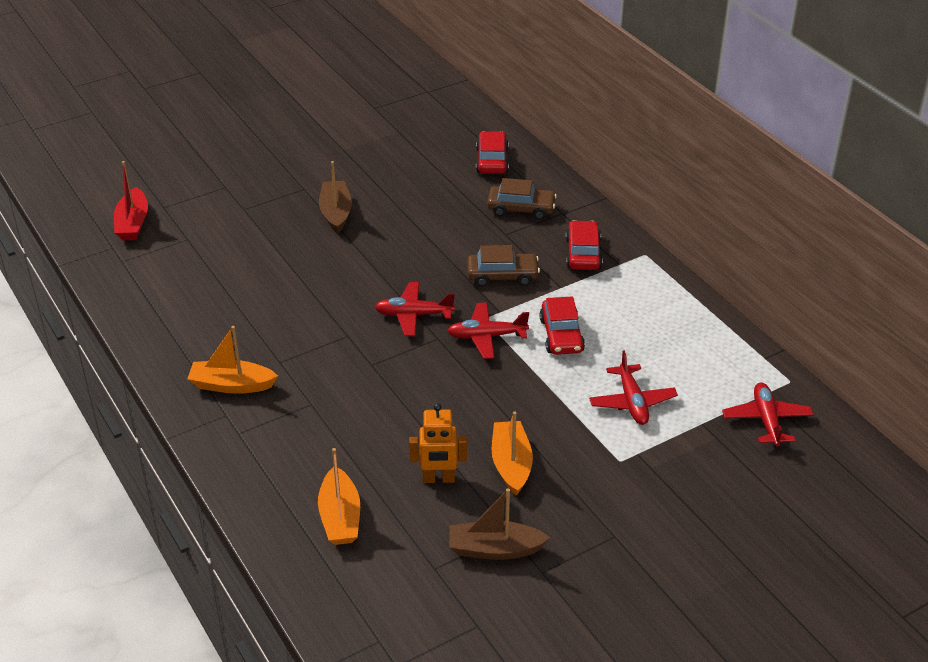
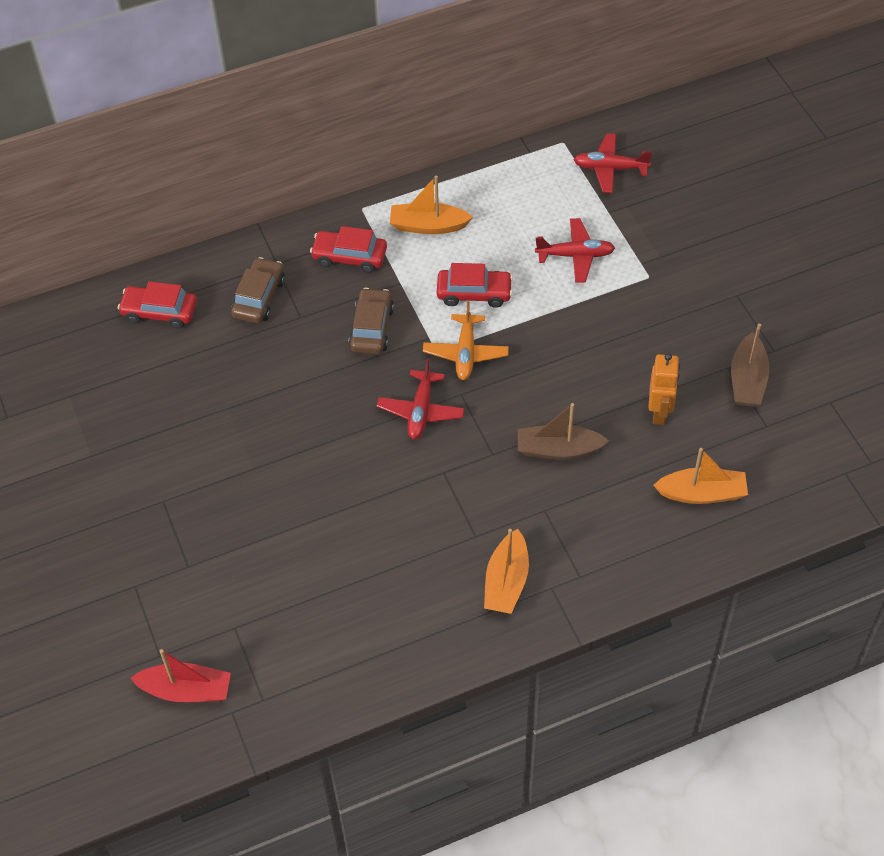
camera: 80 degrees left, 15 degrees up
brown boat [319,161,352,234] -> brown boat moved to [518,403,609,460]
red plane [448,302,529,359] -> orange plane [423,301,509,380]
orange boat [492,411,533,496] -> orange boat moved to [390,175,473,234]

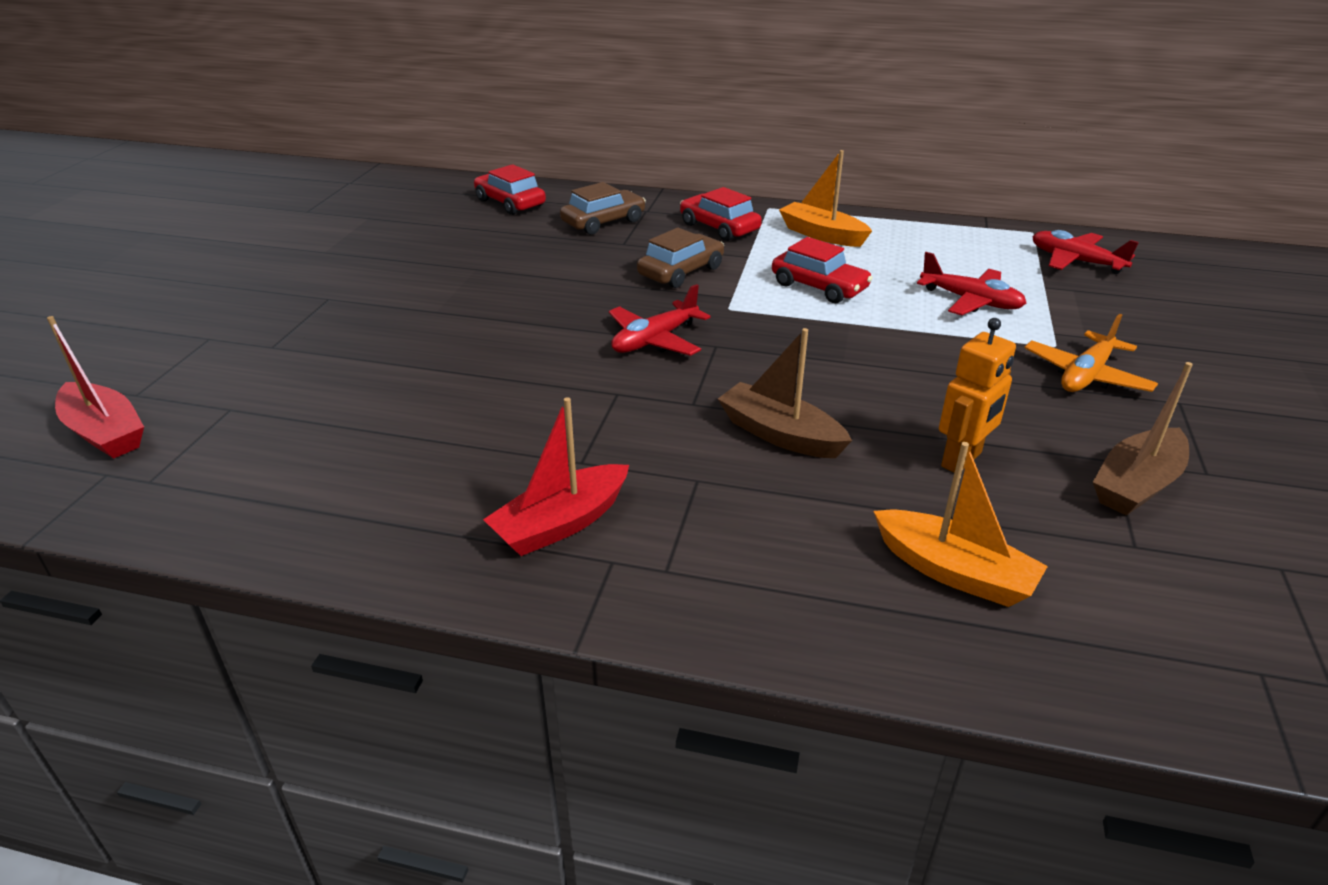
camera: 35 degrees right, 20 degrees down
orange plane [423,301,509,380] -> orange plane moved to [1025,314,1158,392]
orange boat [484,529,529,614] -> red boat [483,397,629,556]

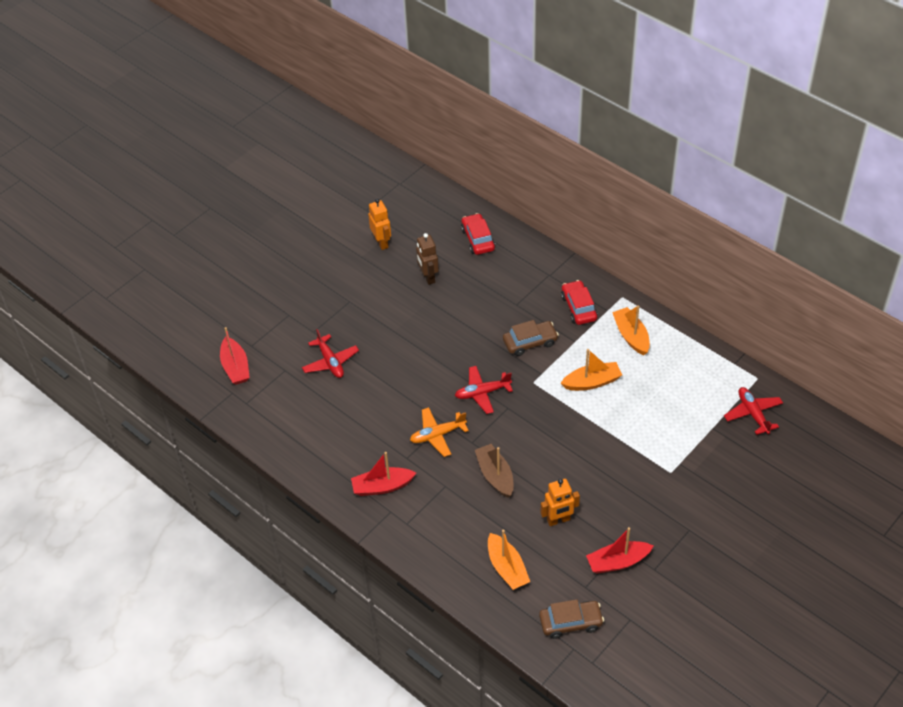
camera: 30 degrees right, 15 degrees up
brown car [560,182,646,235] -> brown car moved to [539,600,604,639]
red car [772,237,873,303] -> orange boat [561,349,622,391]
red plane [917,252,1026,315] -> red plane moved to [302,329,359,378]
orange plane [1025,314,1158,392] -> orange plane moved to [410,407,469,457]
brown boat [1093,362,1193,516] -> red boat [586,527,653,574]
none -> orange robot [368,199,391,250]
none -> brown robot [416,233,439,285]

